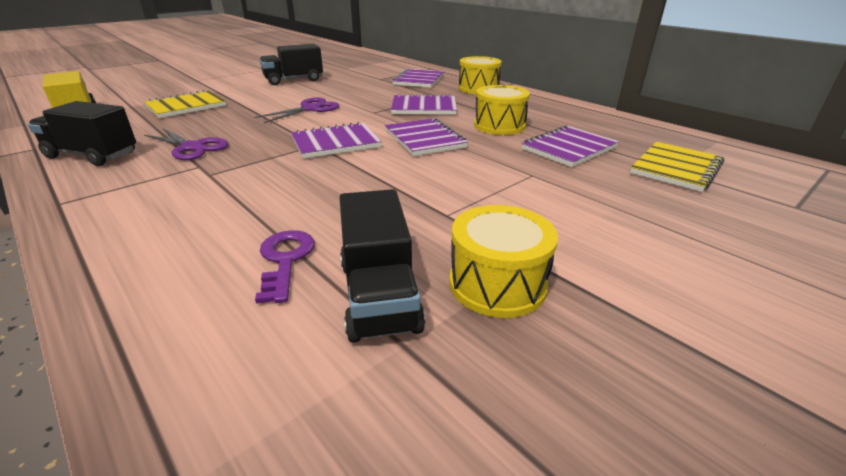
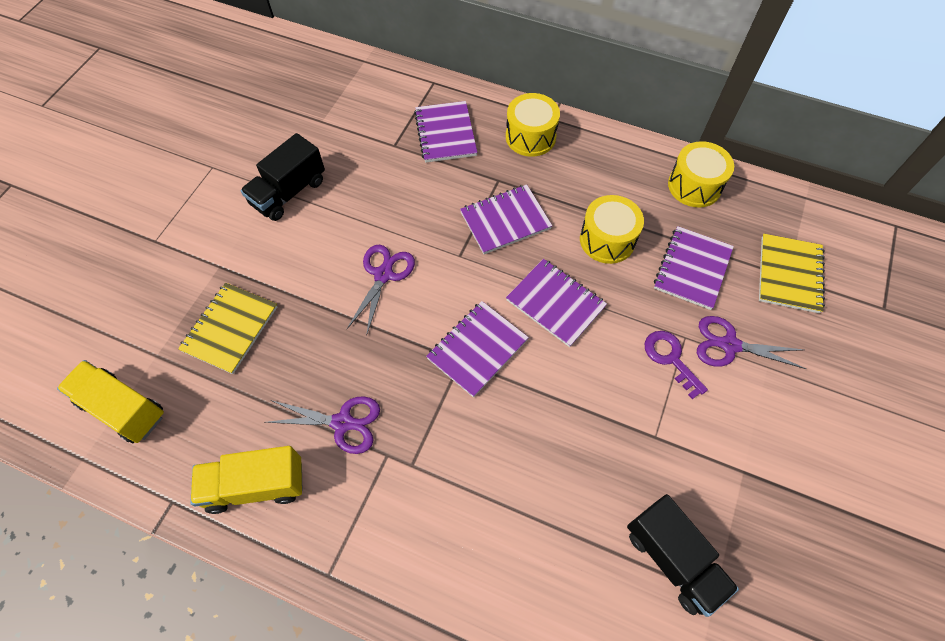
camera: 25 degrees left, 30 degrees up
black truck [28,101,136,166] -> yellow truck [190,446,302,514]
purple key [255,230,315,303] -> purple key moved to [645,331,708,399]
yellow drum [449,205,558,318] -> yellow drum moved to [668,141,734,208]
none -> purple scissors [697,316,806,369]

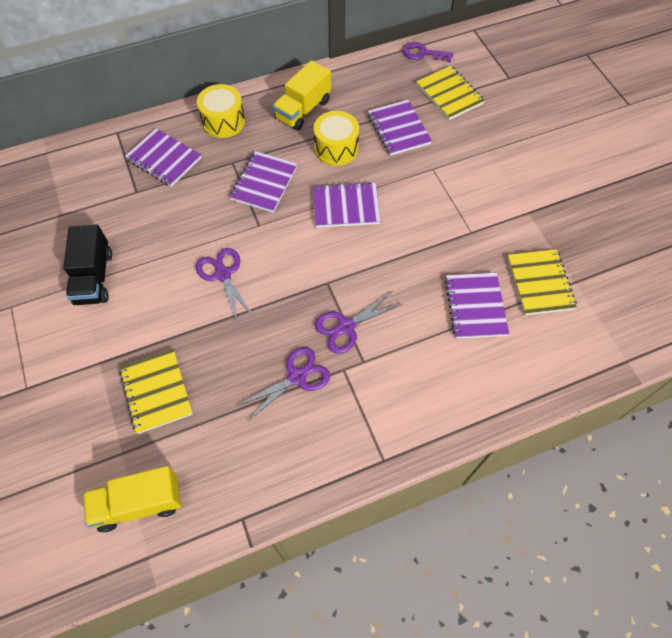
camera: 45 degrees left, 0 degrees up
yellow truck [190,446,302,514] -> yellow truck moved to [273,60,331,131]
purple notebook [426,301,529,397] -> purple notebook moved to [445,273,509,339]
black truck [627,494,739,617] -> yellow notebook [507,249,577,315]
purple key [645,331,708,399] -> purple key moved to [402,42,453,62]
yellow drum [668,141,734,208] -> none
purple scissors [697,316,806,369] -> purple scissors moved to [315,291,403,354]

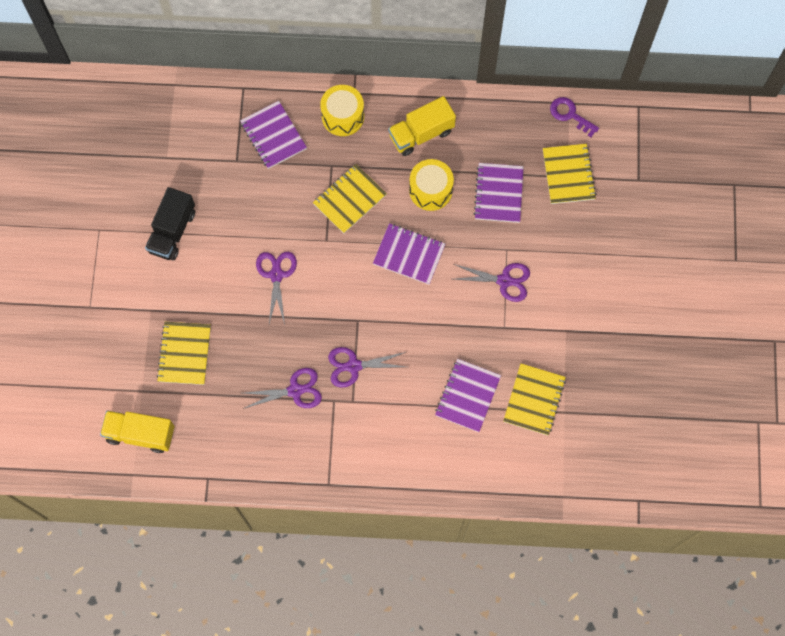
camera: 25 degrees right, 10 degrees up
purple notebook [229,151,297,213] -> yellow notebook [313,164,387,234]
none -> purple scissors [454,263,530,302]

